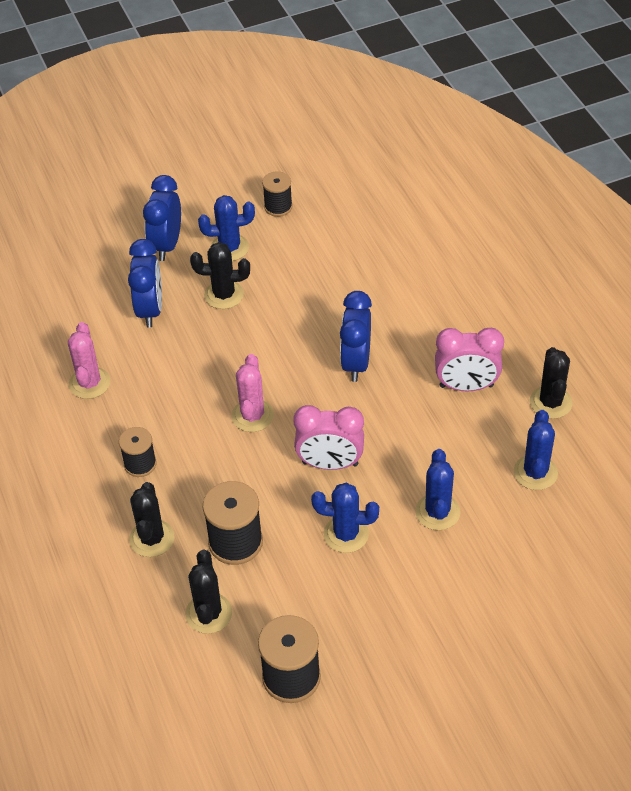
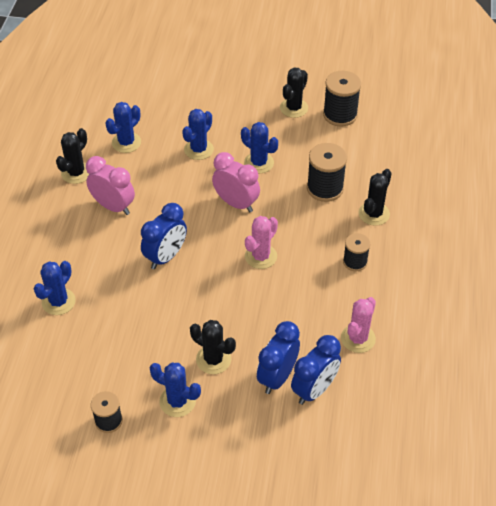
camera: 150 degrees left, 0 degrees up
blue clock [143,175,181,261] -> blue clock moved to [291,335,341,405]
black cactus [185,550,232,634] -> black cactus moved to [280,67,308,118]
none -> blue cactus [34,261,76,315]

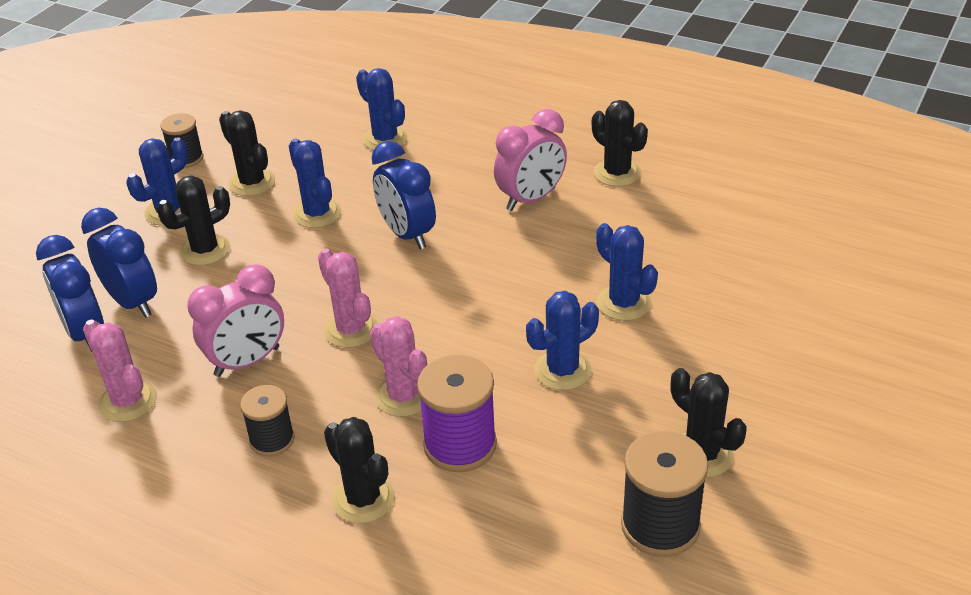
camera: 110 degrees right, 10 degrees down
blue cactus [105,102,141,153] -> blue cactus moved to [289,138,341,228]
pink clock [212,152,260,212] -> pink clock moved to [187,265,284,377]
black spool [307,143,347,202] -> purple spool [417,355,497,472]
none -> black cactus [219,111,276,196]
none -> pink cactus [370,316,427,417]

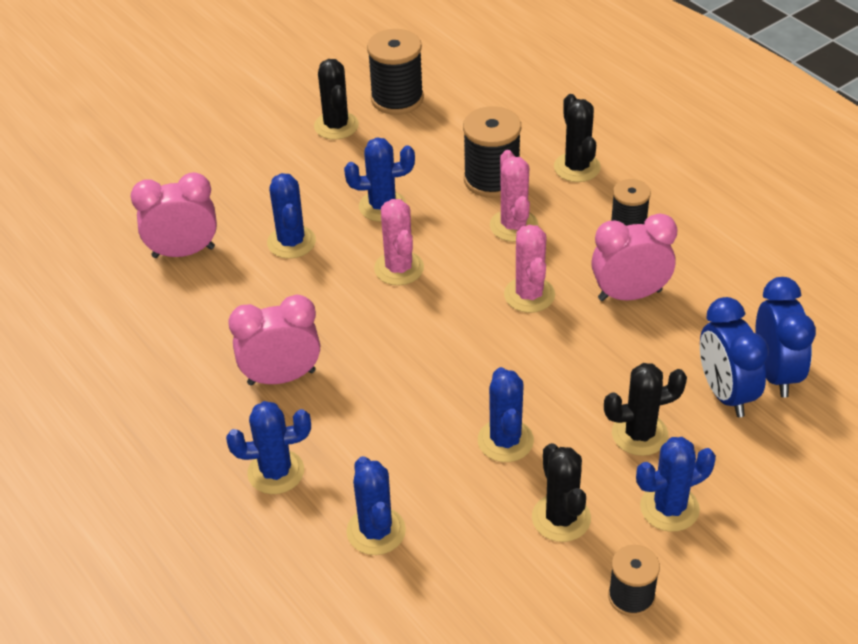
camera: 155 degrees left, 5 degrees up
pink cactus [83,319,157,422] -> pink cactus moved to [374,199,424,285]
blue clock [372,141,436,249] -> none
purple spool [417,355,497,472] -> black spool [463,106,521,198]
black cactus [592,100,648,187] -> none
none -> pink clock [131,172,217,258]
none -> blue cactus [226,401,311,494]

